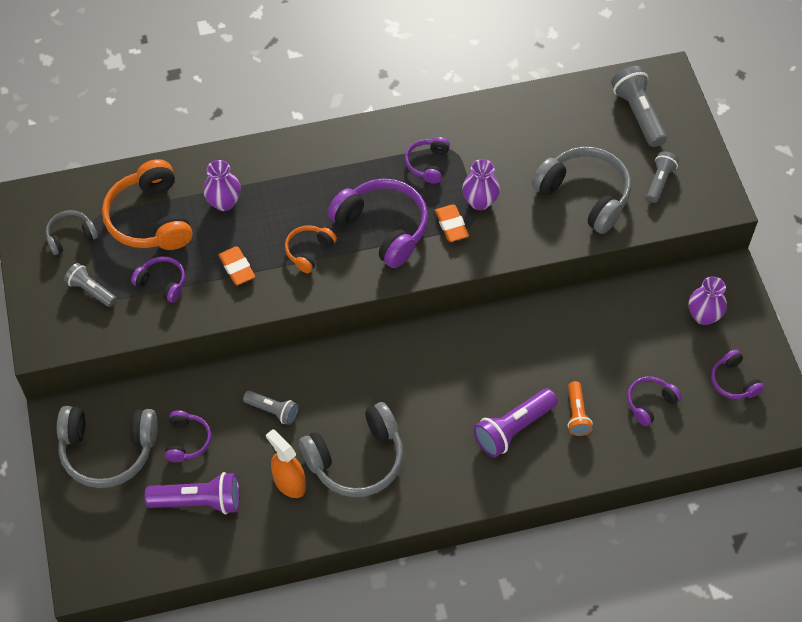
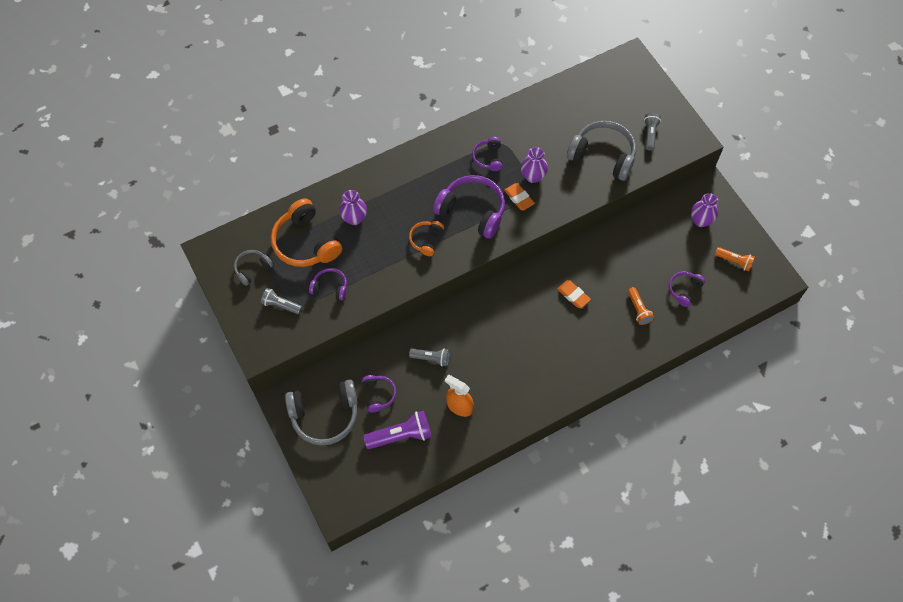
camera: 15 degrees left, 5 degrees up
orange eraser [218,246,255,285] -> orange eraser moved to [557,280,591,308]
grey headphones [299,402,403,497] -> none
purple flashlight [473,388,558,457] -> none
grey flashlight [611,66,667,147] -> none
purple headphones [711,349,764,399] -> orange flashlight [715,247,755,271]

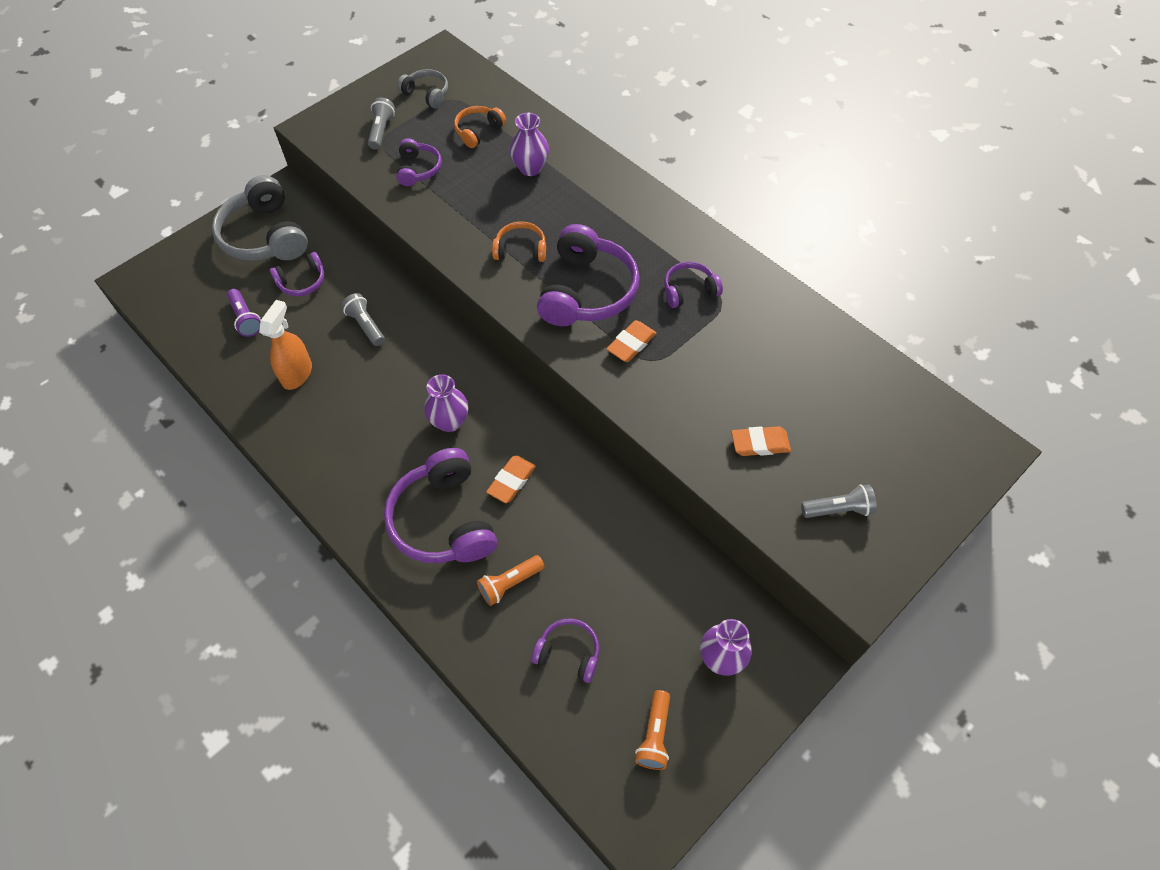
camera: 75 degrees right, 5 degrees down
orange headphones [271,198,342,267] -> orange headphones [454,106,506,148], size x0.52
purple flashlight [363,411,432,449] -> purple flashlight [227,289,261,337], size x0.62
grey flashlight [409,349,449,366] -> grey flashlight turned 150 degrees clockwise [341,293,385,346]
purple vase [521,147,548,183] -> purple vase moved to [424,374,468,432]
grey headphones [567,121,636,181] -> orange eraser [731,426,791,456]
none -> purple headphones [384,448,497,563]

